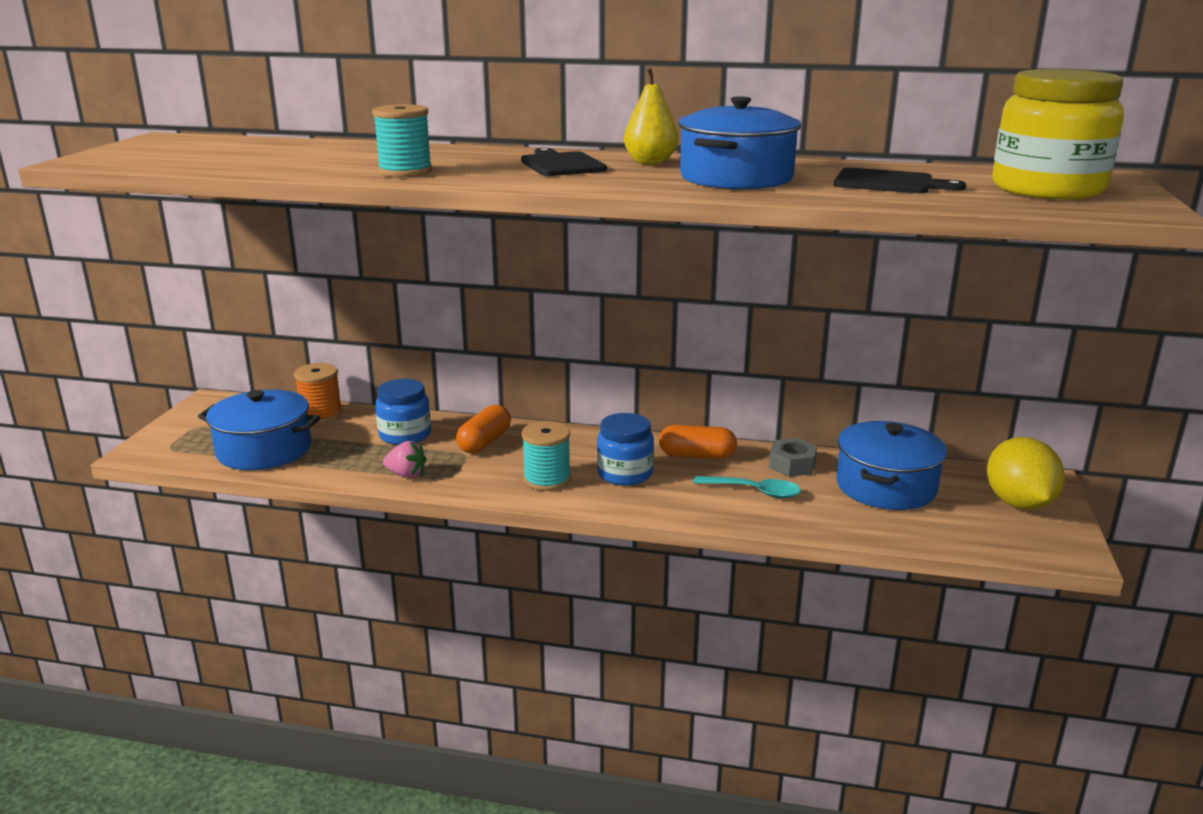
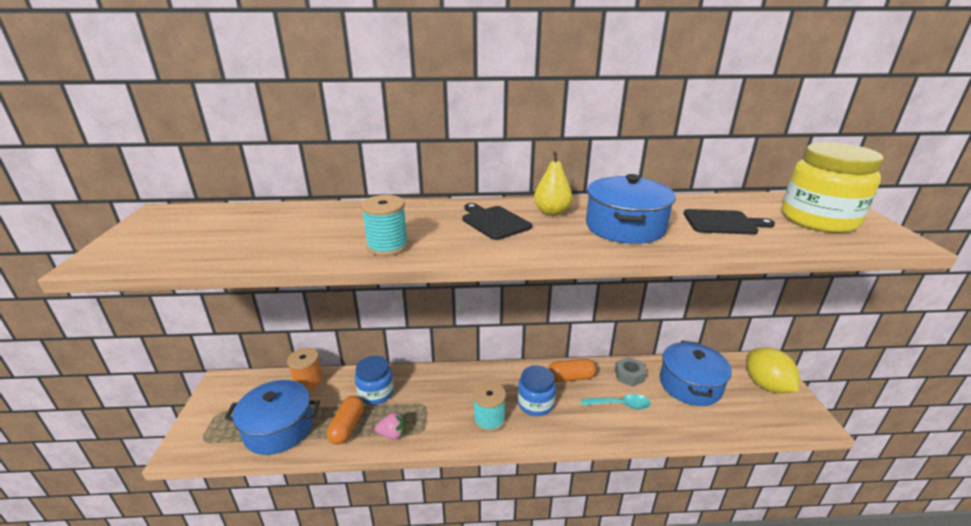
camera: 15 degrees left, 5 degrees up
orange capsule [456,405,511,453] -> orange capsule moved to [326,396,364,445]

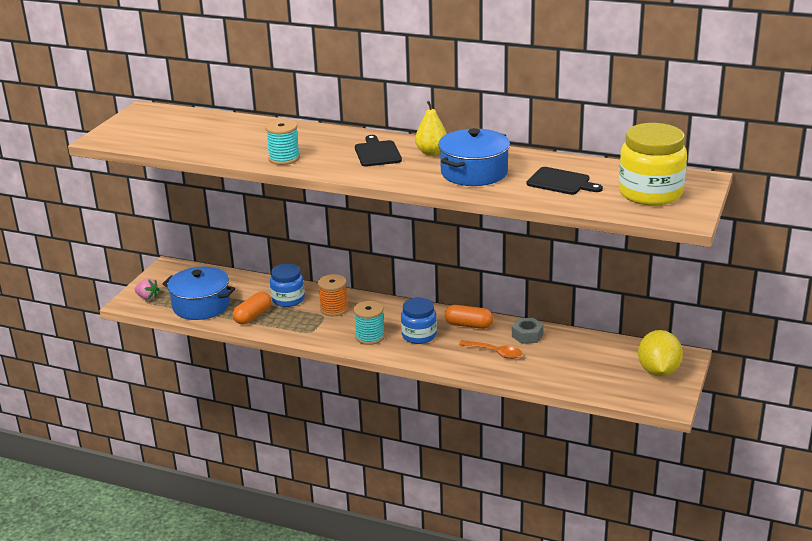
camera: 25 degrees right, 0 degrees up
orange spool [287,348,324,392] -> orange spool moved to [318,274,348,316]
pink strawberry [375,412,405,440] -> pink strawberry moved to [135,278,160,300]
turquoise spoon [581,394,651,410] -> orange spoon [459,340,522,359]
blue pot [660,340,732,406] -> none

